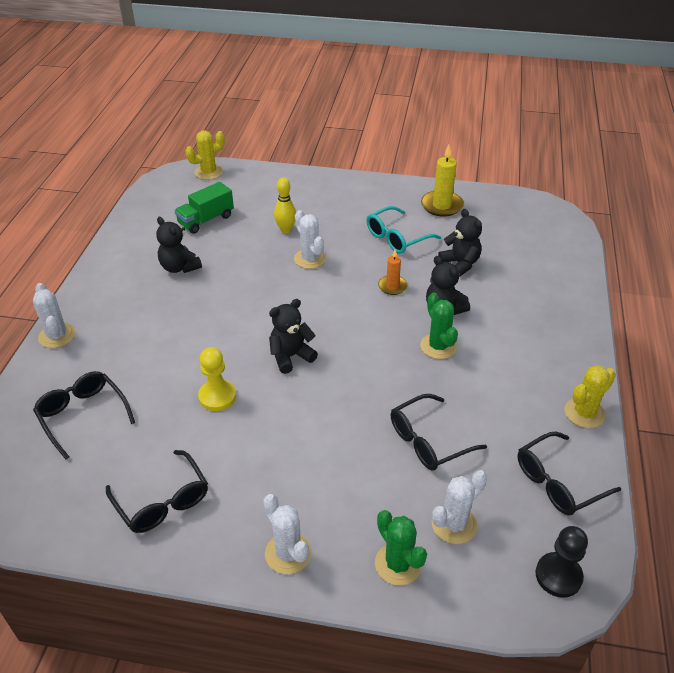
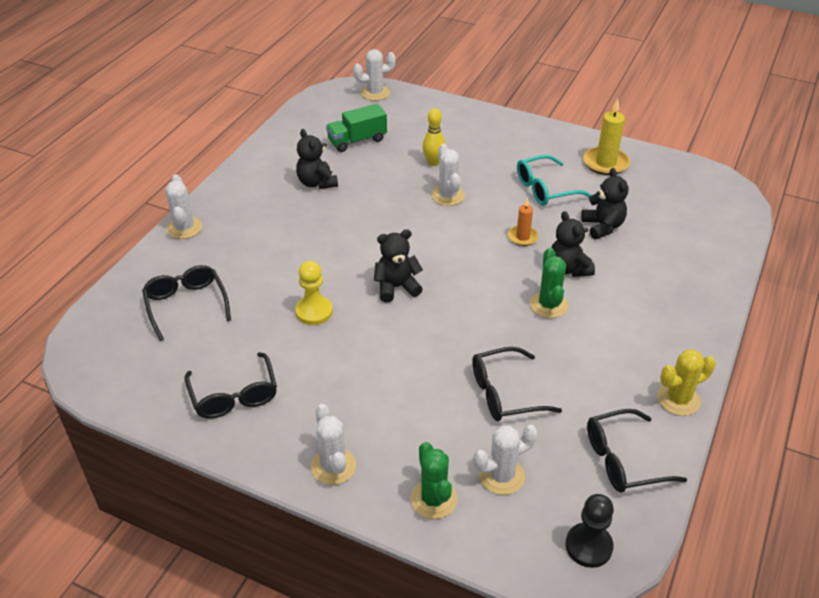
camera: 15 degrees right, 0 degrees up
yellow cactus [186,130,225,180] -> white cactus [353,49,396,101]

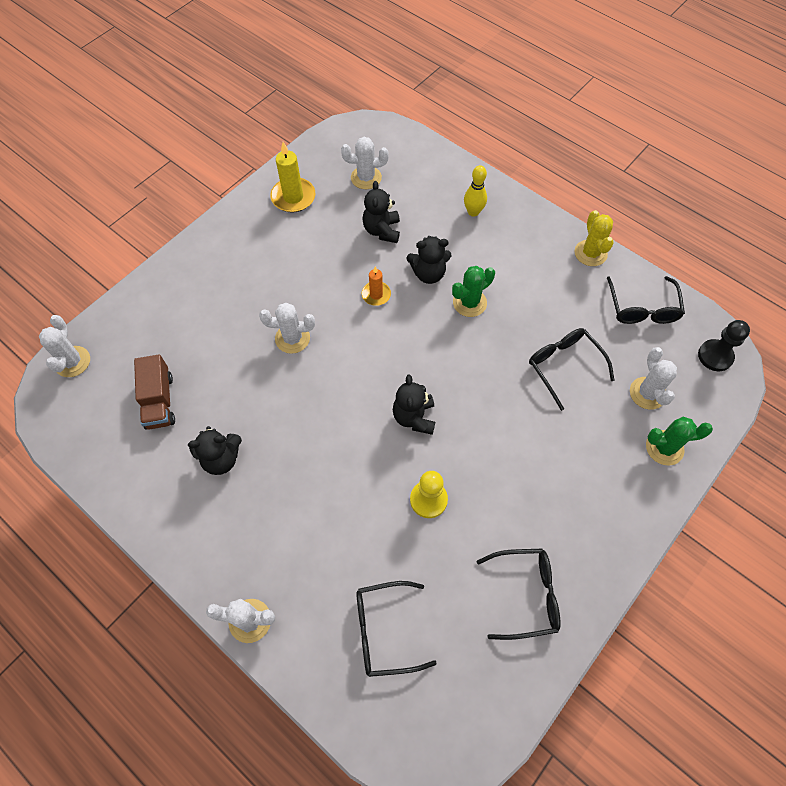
camera: 75 degrees left, 20 degrees up
white cactus [311,404,356,485] -> white cactus moved to [341,137,389,189]
green truck [326,104,387,152] -> brown truck [134,354,175,430]
yellow bowling pin [422,108,445,166] -> yellow bowling pin moved to [464,165,487,217]
black glasses [472,347,562,421] -> black glasses turned 150 degrees clockwise [529,328,615,411]
turquoise glasses [517,155,592,206] -> none
green cactus [530,248,569,318] -> green cactus turned 45 degrees counterclockwise [452,266,495,317]
black teddy bear [581,168,628,239] -> black teddy bear turned 90 degrees counterclockwise [362,181,400,243]

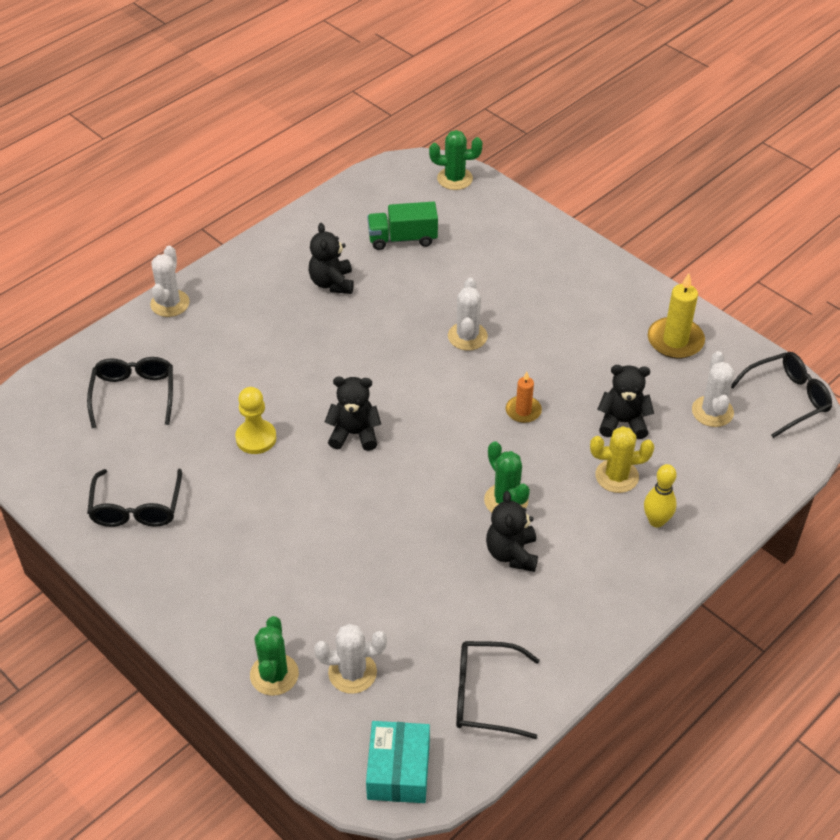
camera: 95 degrees right, 15 degrees down
white cactus [39,315,90,377] -> green cactus [429,130,482,190]
brown truck [134,354,175,430] -> green truck [367,201,438,250]
black teddy bear [407,236,451,284] -> black teddy bear moved to [486,491,538,572]
black glasses [529,328,615,411] -> black glasses moved to [731,352,832,438]
yellow cactus [575,210,614,266] -> yellow cactus moved to [590,426,654,493]
black pawn [698,320,750,371] -> turquoise box [366,721,430,803]

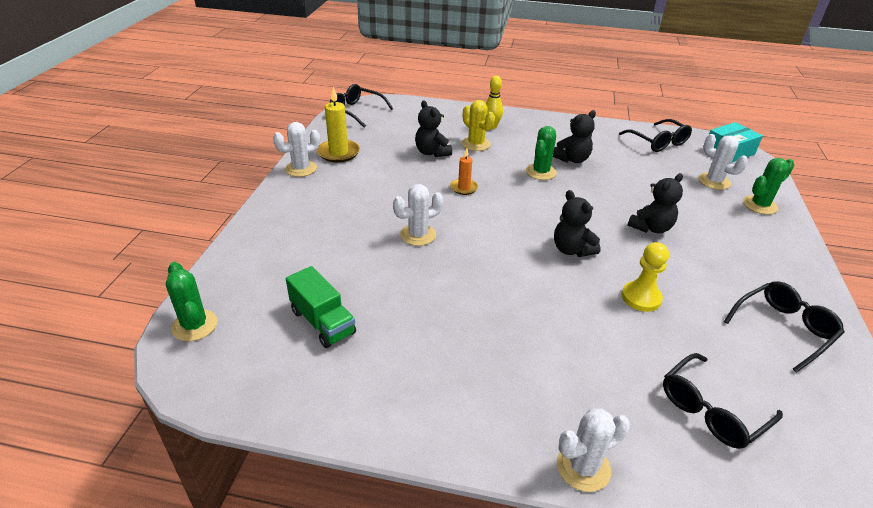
camera: 125 degrees left, 10 degrees down
black teddy bear [309,223,354,294] -> black teddy bear moved to [628,173,683,233]
white cactus [692,351,735,427] -> white cactus moved to [273,122,320,177]

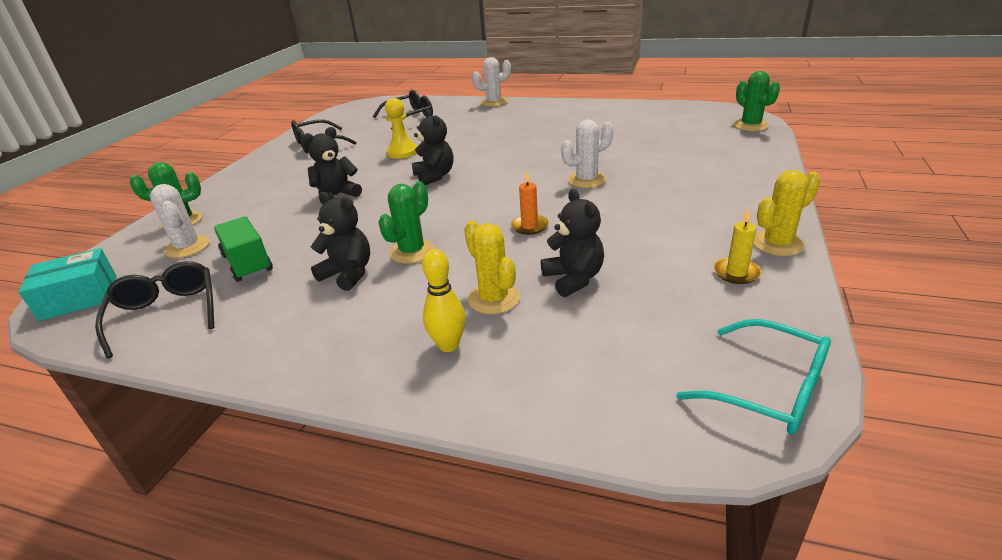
camera: 170 degrees left, 5 degrees down
white cactus [273,122,320,177] -> yellow cactus [754,170,821,256]
green truck [286,266,356,348] -> green truck moved to [214,216,273,282]
yellow candle [317,87,360,163] -> yellow candle [714,208,762,284], size x0.61
black glasses [330,84,393,128] -> turquoise glasses [676,319,831,435]
black teddy bear [553,110,596,163] -> black teddy bear turned 60 degrees clockwise [311,192,370,291]

